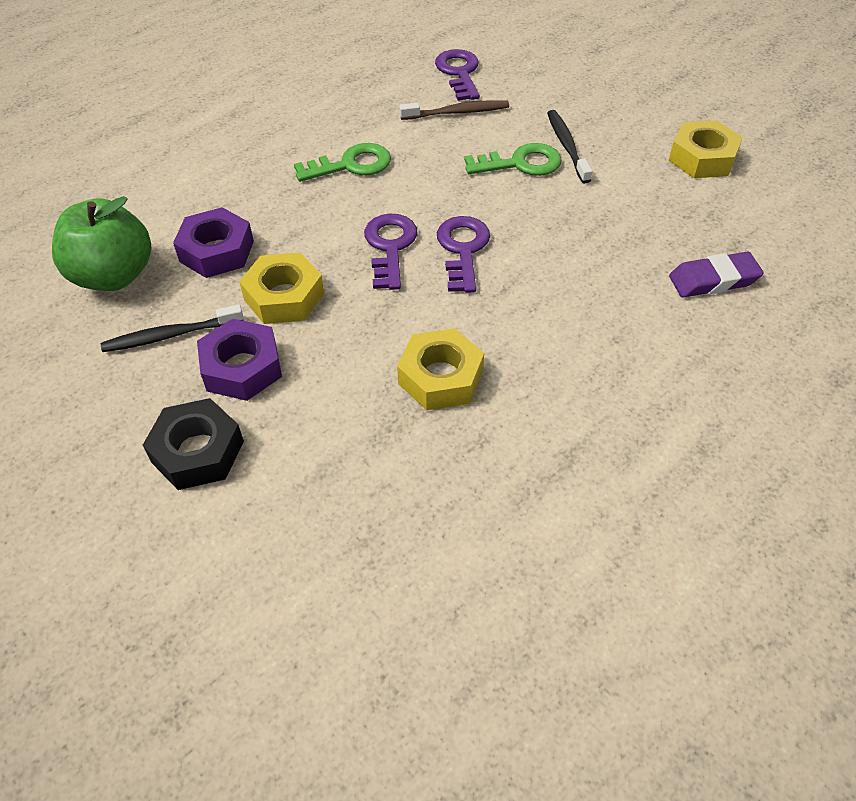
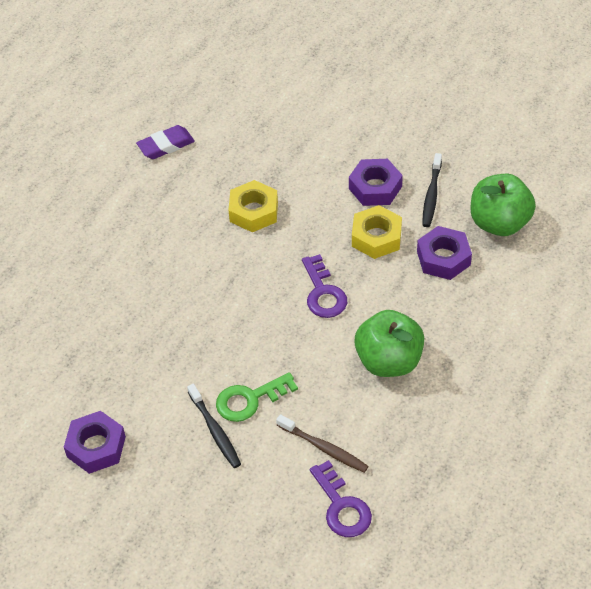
camera: 165 degrees right, 0 degrees up
black toothbrush [101,305,244,352] -> black toothbrush turned 135 degrees clockwise [422,153,442,227]
black nut [143,398,244,490] -> none
green key [294,143,391,182] -> green apple [354,310,424,377]
brown toothbrush [399,100,509,120] -> brown toothbrush turned 120 degrees counterclockwise [276,414,369,473]
purple key [437,216,490,293] -> none
yellow nut [669,120,743,178] -> purple nut [64,411,126,474]
purple eraser [669,252,764,298] -> purple eraser moved to [136,125,195,159]

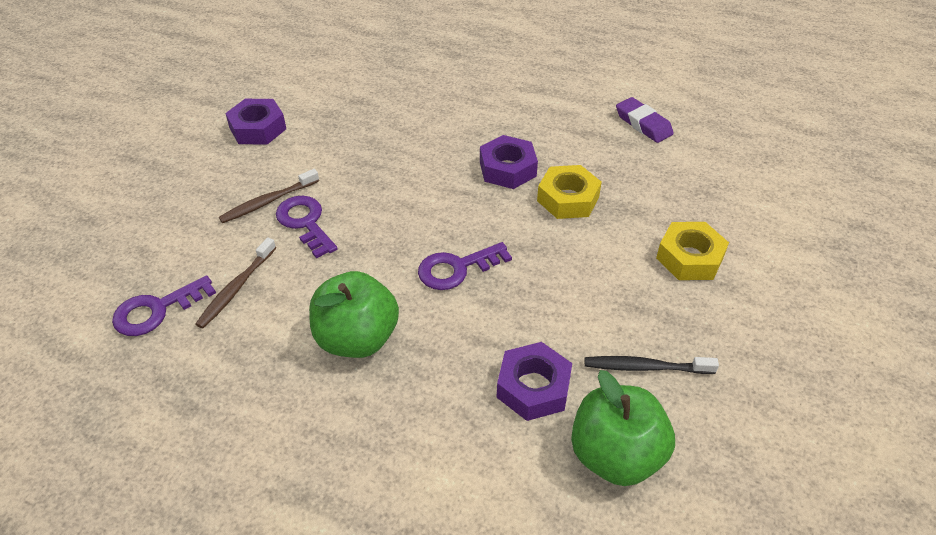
camera: 80 degrees right, 5 degrees down
black toothbrush [187,384,241,468] -> brown toothbrush [219,169,319,223]
green key [216,372,298,422] -> purple key [276,196,338,258]
purple nut [349,159,403,206] -> purple nut moved to [480,135,538,189]
yellow nut [352,205,402,259] -> yellow nut moved to [656,222,729,280]

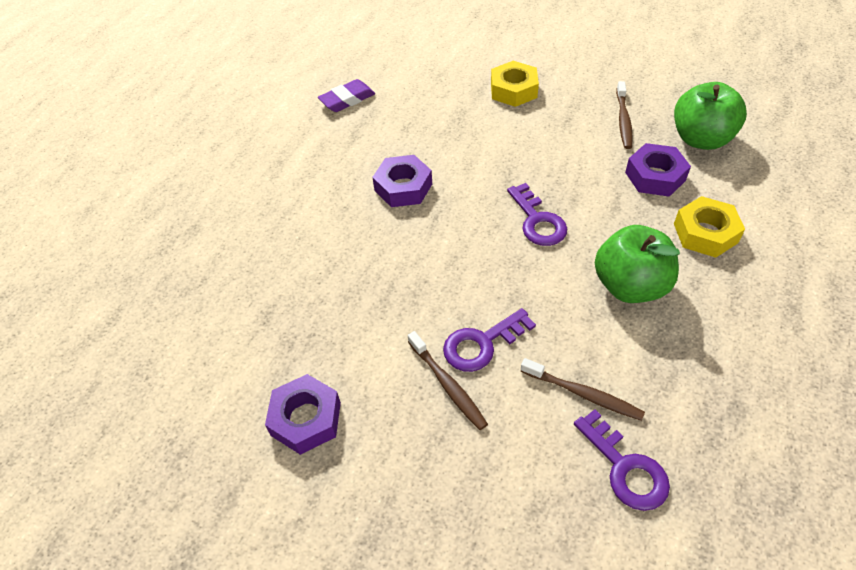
camera: 85 degrees left, 5 degrees up
yellow nut [537,165,602,219] -> yellow nut moved to [674,196,745,258]
black toothbrush [585,356,719,374] -> brown toothbrush [616,81,633,149]

